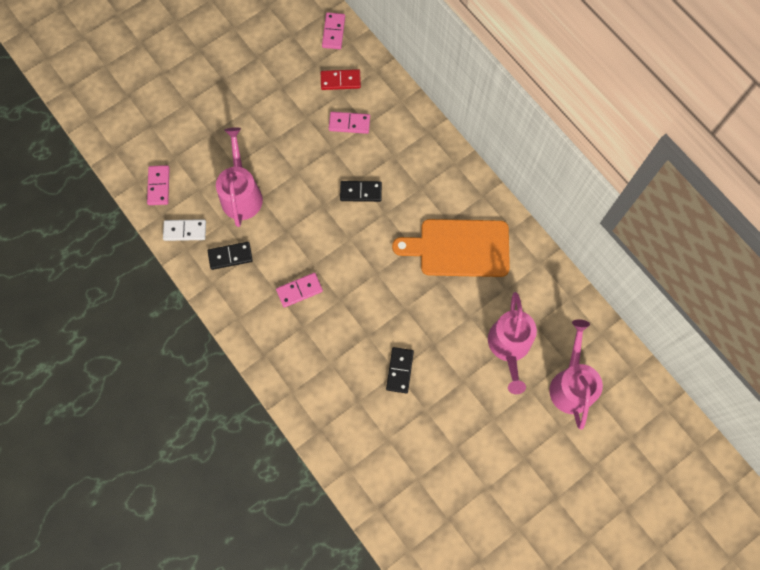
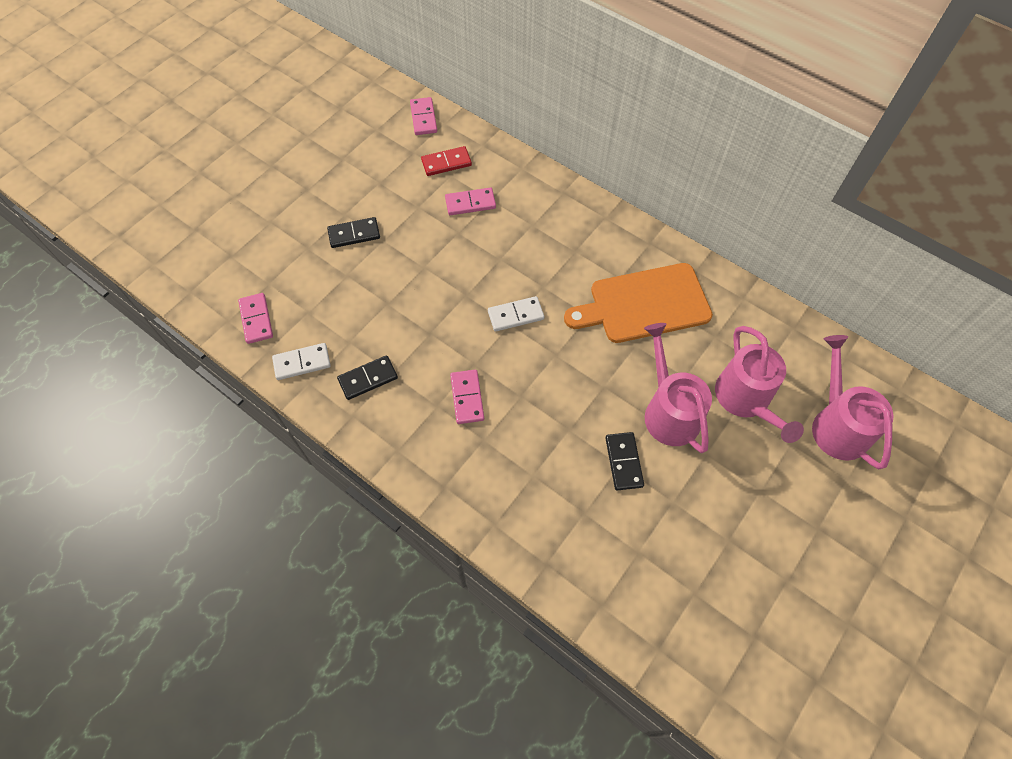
camera: 15 degrees left, 10 degrees down
pink watering can [216,127,263,227] -> pink watering can moved to [644,323,712,453]
pink domino [276,273,323,308] -> pink domino turned 60 degrees counterclockwise [450,370,484,424]
black domino [340,181,382,202] -> black domino moved to [327,217,380,248]
none -> white domino [488,296,544,331]

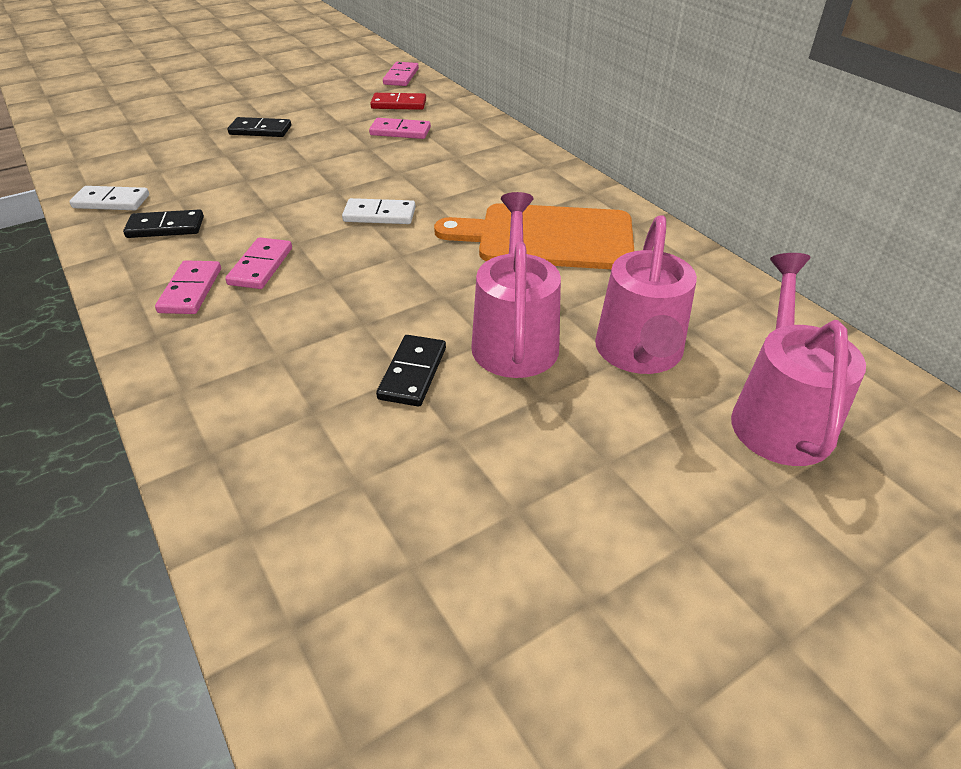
camera: 20 degrees right, 20 degrees down
pink domino [238,293,273,344] -> pink domino moved to [155,260,221,314]

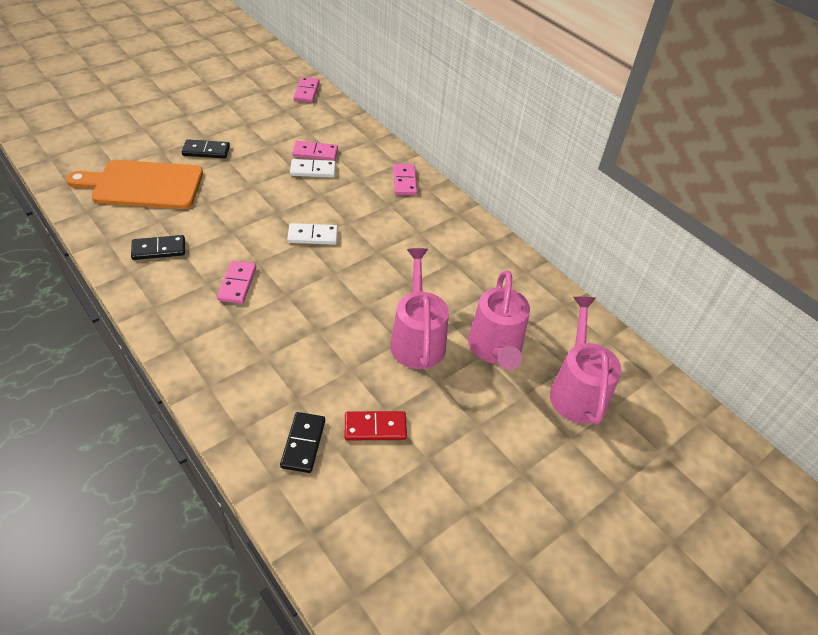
camera: 10 degrees left, 5 degrees up
white domino [69,186,149,210] -> white domino moved to [290,159,336,178]
pink domino [155,260,221,314] -> pink domino moved to [393,164,417,195]
red domino [370,93,426,110] -> red domino moved to [345,411,407,440]
black domino [376,335,446,407] -> black domino moved to [280,412,325,473]
orange cutting board [434,203,634,269] -> orange cutting board moved to [66,160,203,209]

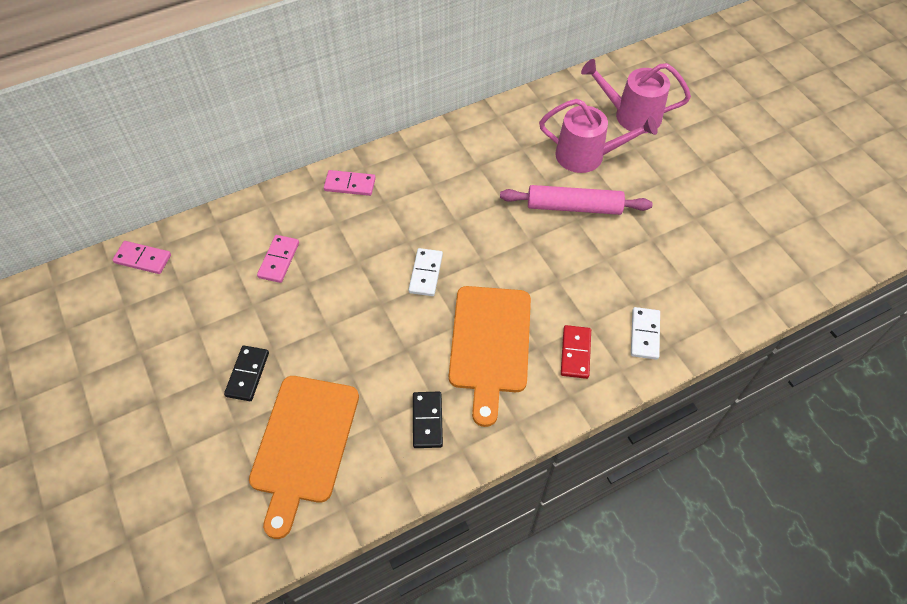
camera: 75 degrees left, 10 degrees up
pink domino [217,261,256,304] -> orange cutting board [449,286,531,427]
black domino [280,412,325,473] -> none
white domino [290,159,336,178] -> white domino moved to [631,307,660,360]
red domino [345,411,407,440] -> red domino moved to [561,325,591,379]
pink watering can [390,248,449,369] -> pink rolling pin [500,185,653,215]

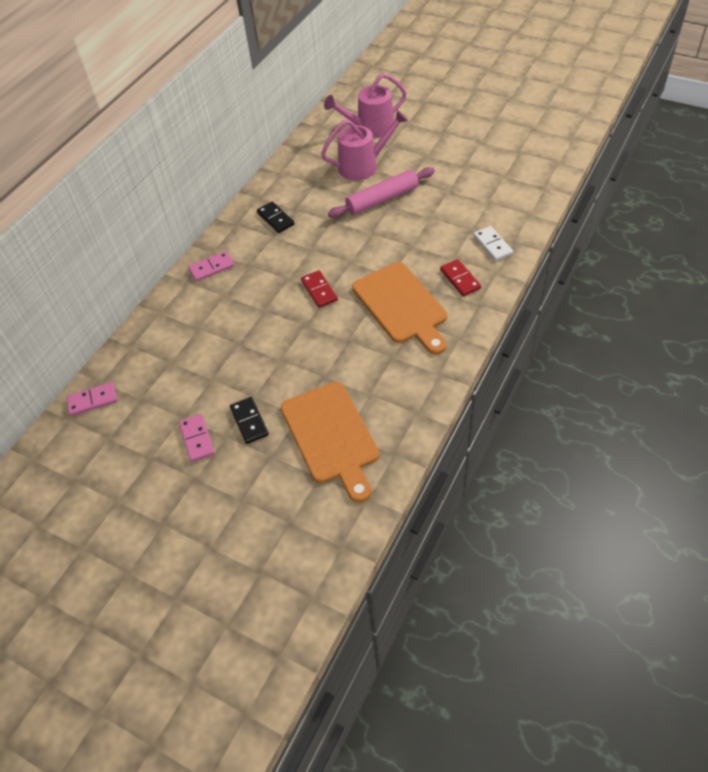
camera: 30 degrees left, 5 degrees down
pink domino [257,235,299,283] -> pink domino moved to [179,414,215,462]
white domino [408,248,443,296] -> red domino [301,270,338,308]
black domino [413,392,443,448] -> black domino moved to [257,202,294,233]

